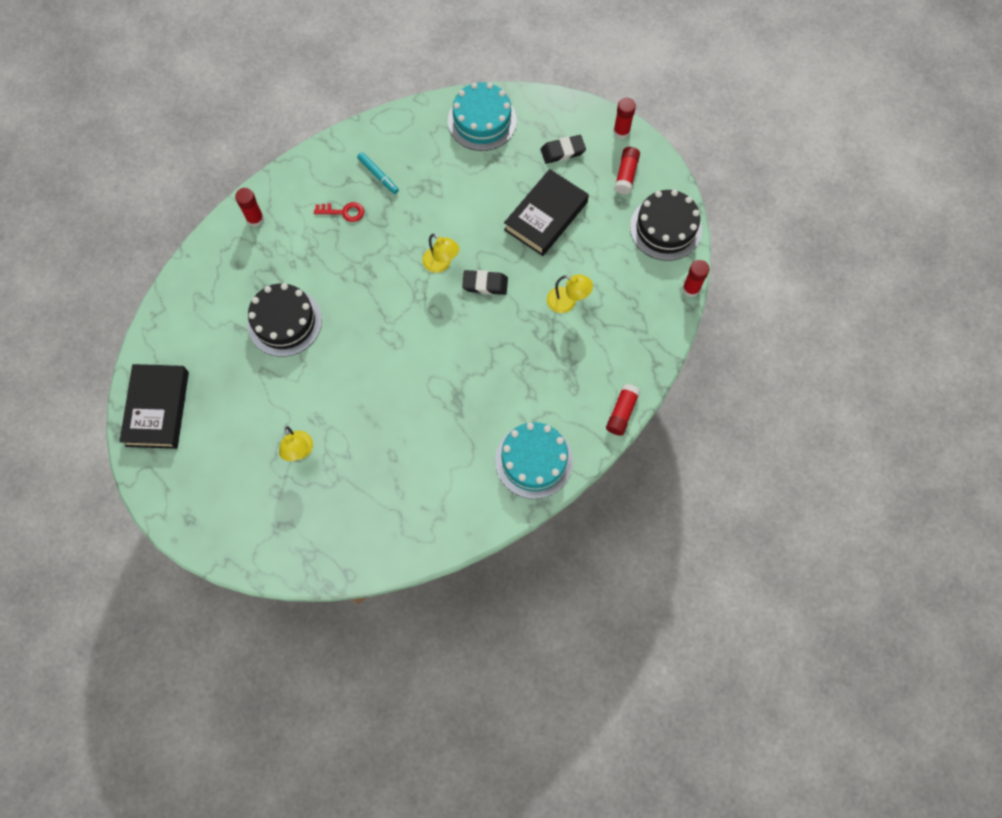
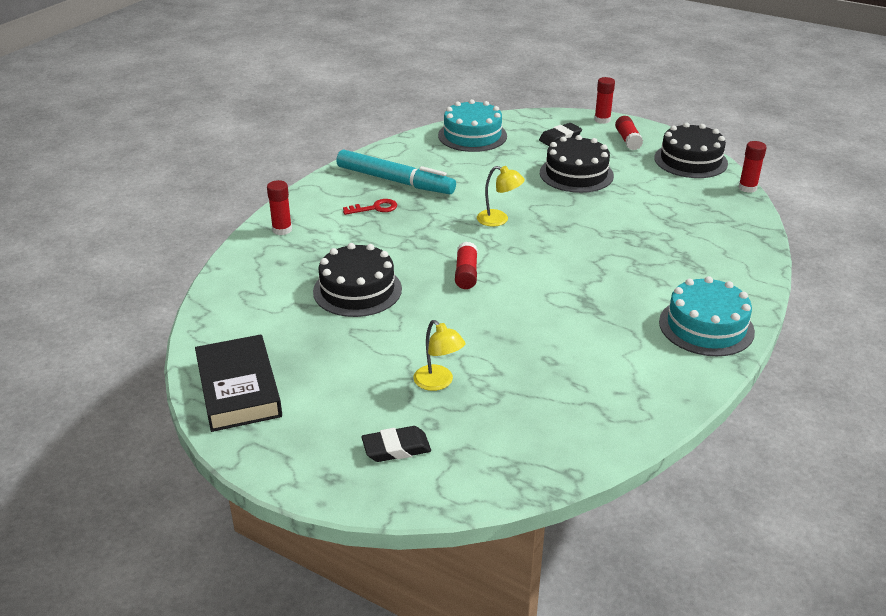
camera: 20 degrees left, 35 degrees down
turquoise marker [357,152,399,194] -> turquoise marker [336,150,456,194], size x2.15
black eraser [462,270,508,295] -> black eraser moved to [361,426,431,462]
black book [504,169,589,256] -> black cake [540,135,614,193]
yellow lamp [547,274,593,313] -> none
red glue stick [606,384,641,436] -> red glue stick moved to [455,242,478,289]

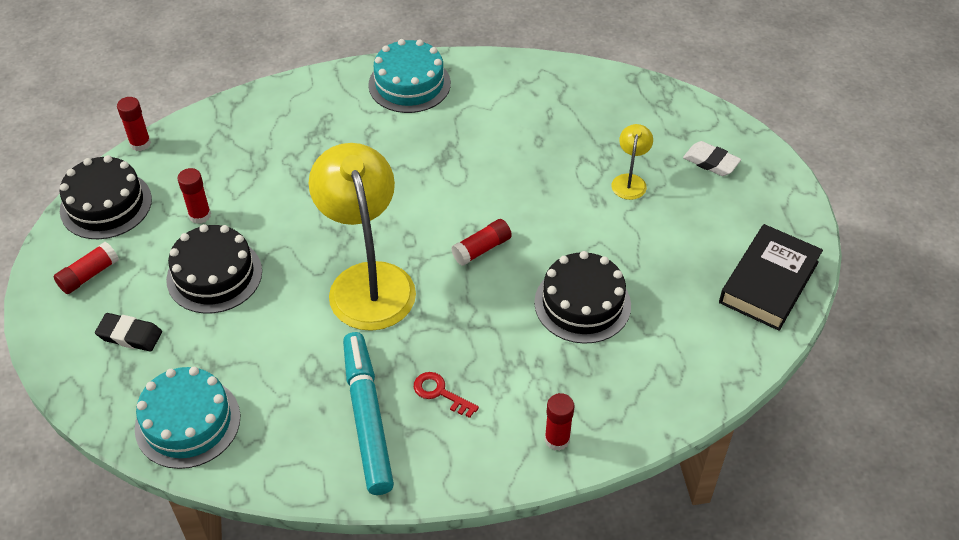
camera: 130 degrees left, 15 degrees up
black eraser [361,426,431,462] -> white eraser [683,141,741,176]
yellow lamp [477,166,525,226] -> yellow lamp [309,143,416,331], size x2.28
red glue stick [594,77,615,124] -> red glue stick moved to [178,168,211,224]

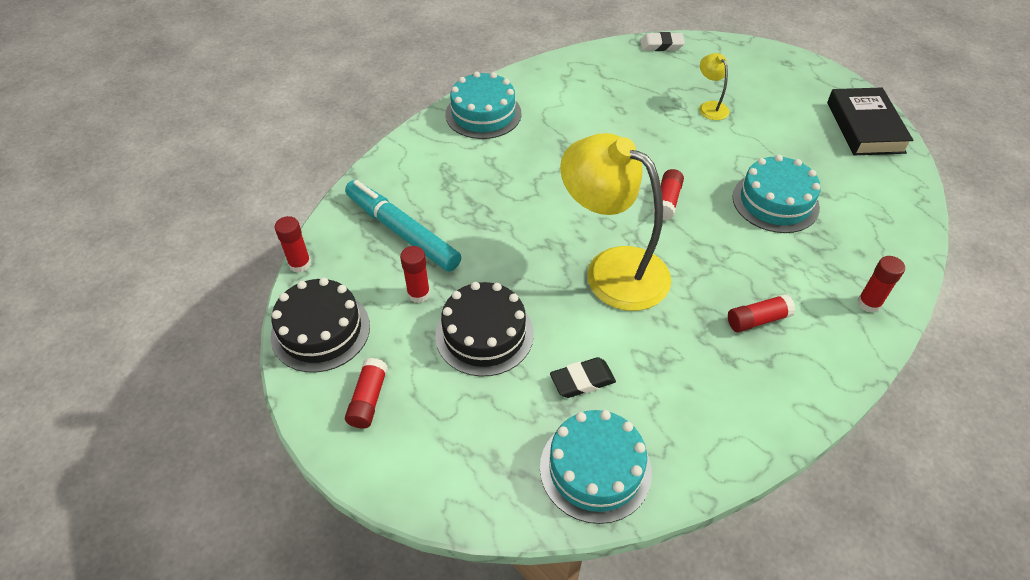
camera: 35 degrees left, 0 degrees up
black eraser [95,313,162,351] -> black eraser moved to [550,357,616,398]
turquoise marker [343,332,394,495] -> turquoise marker moved to [345,180,461,272]
red key [414,372,479,418] -> red glue stick [728,294,795,332]
black cake [534,251,631,344] -> turquoise cake [732,155,821,233]
white eraser [683,141,741,176] -> white eraser moved to [640,32,685,51]

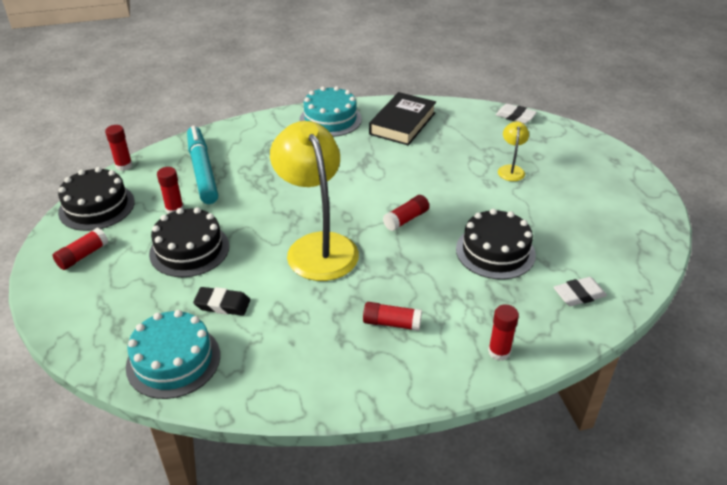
camera: 30 degrees right, 10 degrees down
turquoise cake [732,155,821,233] -> black cake [456,209,536,280]
black book [827,88,913,155] -> black book moved to [369,92,436,146]
none -> white eraser [554,277,607,306]

